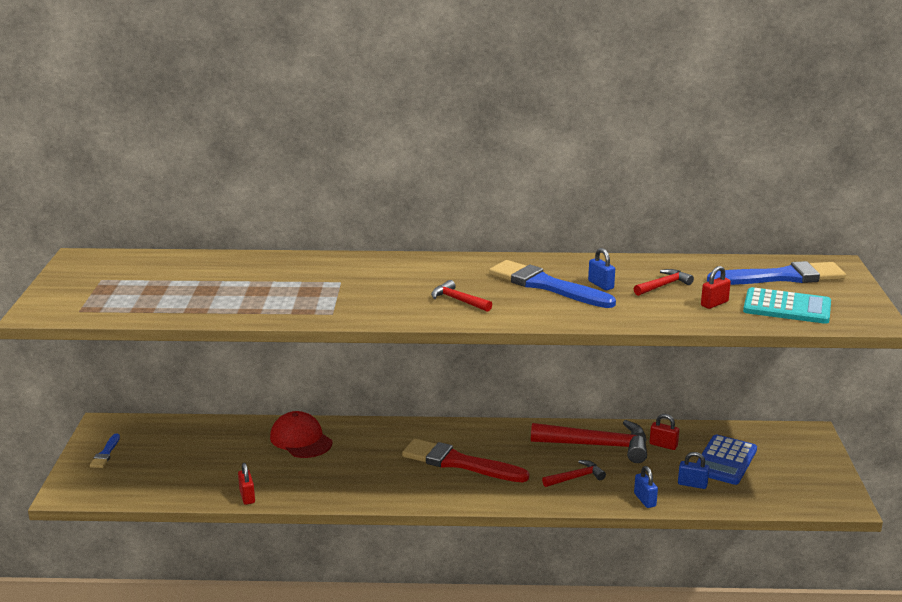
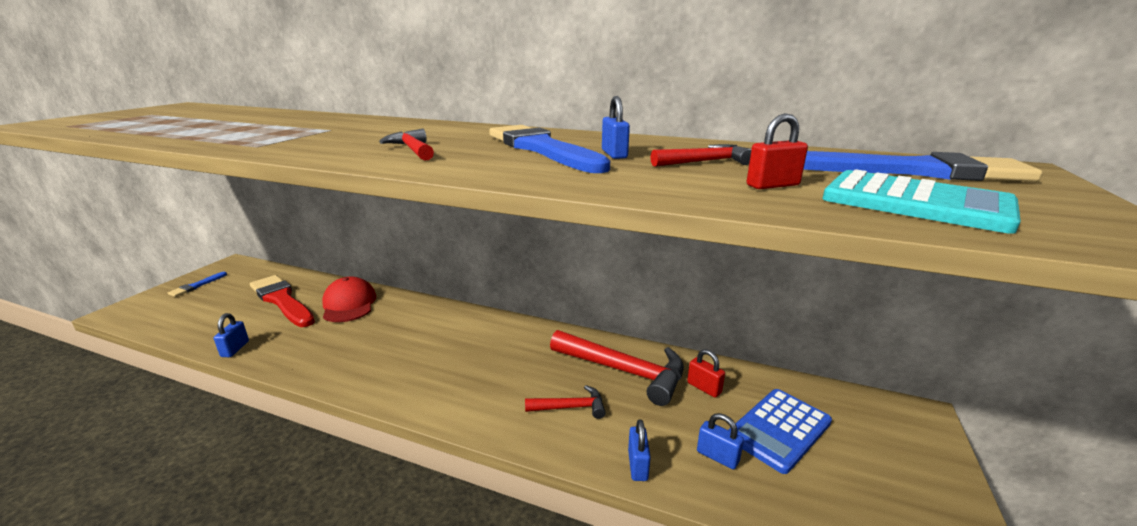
camera: 20 degrees right, 0 degrees up
red padlock [238,463,255,505] -> blue padlock [214,313,249,357]
red brush [402,439,529,482] -> red brush moved to [250,275,315,327]

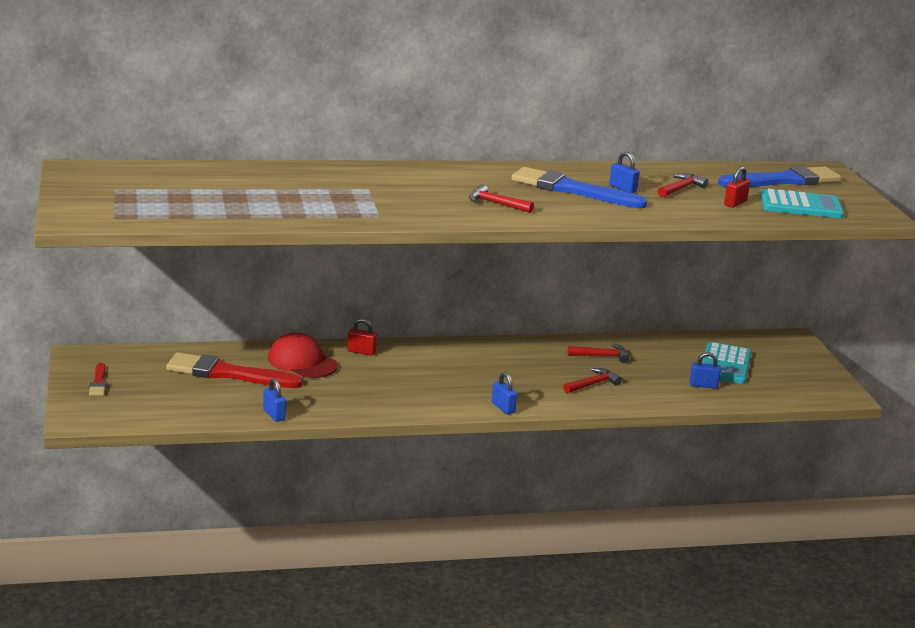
camera: 35 degrees left, 0 degrees up
blue brush [168,272,227,297] -> red brush [89,363,106,396]
red hammer [550,330,684,406] -> red hammer [568,343,629,363], size x0.51
blue padlock [628,419,651,481] -> blue padlock moved to [492,372,517,414]
red padlock [687,349,725,398] -> red padlock moved to [347,318,377,356]
blue calculator [729,389,832,474] -> turquoise calculator [702,342,752,384]

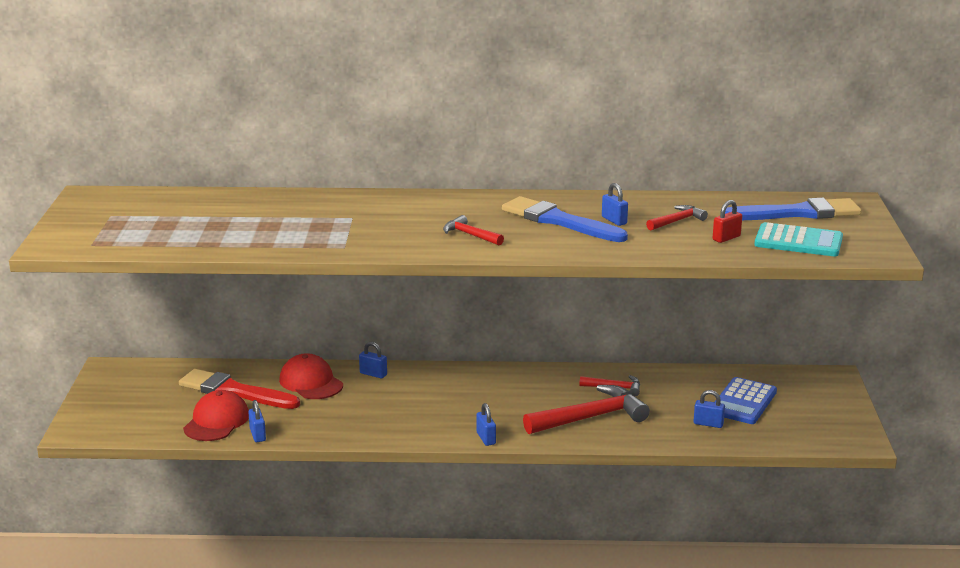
camera: 15 degrees right, 0 degrees up
red brush [89,363,106,396] -> none
red padlock [347,318,377,356] -> blue padlock [359,342,387,378]
red hammer [563,368,622,393] -> red hammer [523,385,650,434], size x1.95
turquoise calculator [702,342,752,384] -> blue calculator [715,377,777,424]
none -> red cap [183,390,249,441]

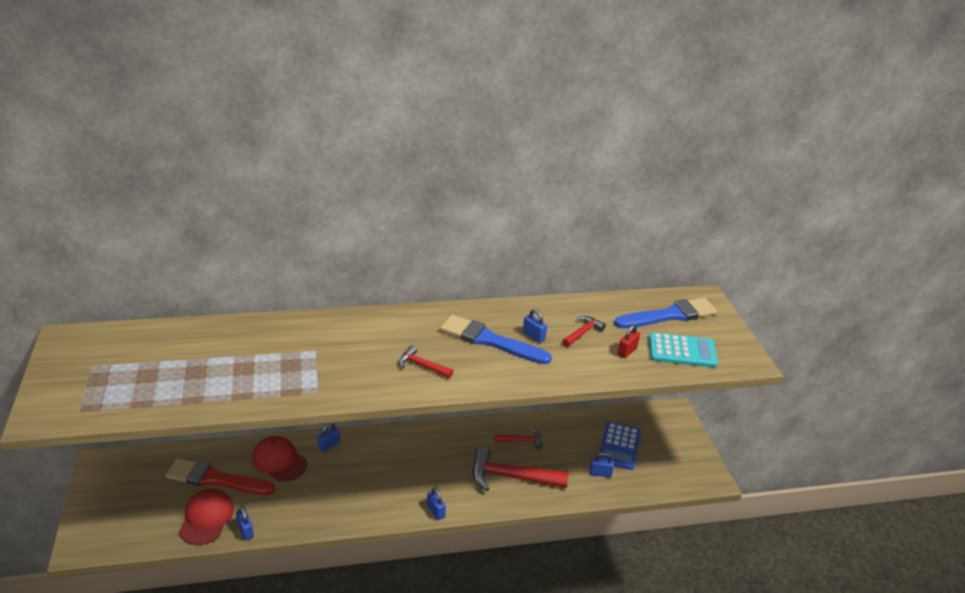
camera: 15 degrees left, 10 degrees up
blue padlock [359,342,387,378] -> blue padlock turned 60 degrees counterclockwise [317,423,340,452]
red hammer [523,385,650,434] -> red hammer turned 135 degrees counterclockwise [472,446,569,492]

